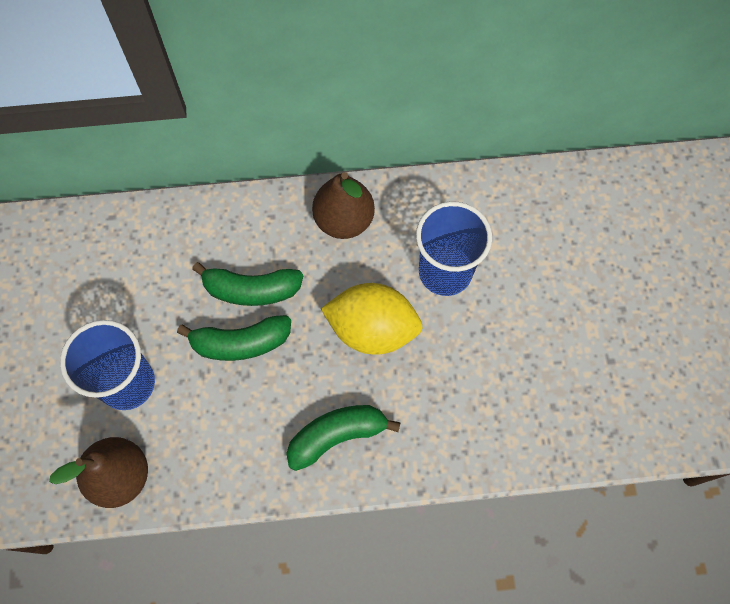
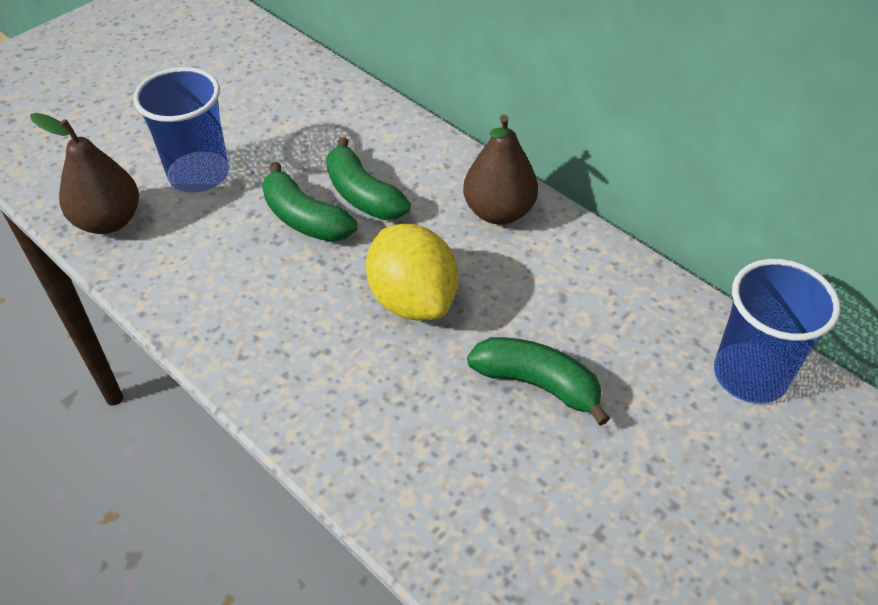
camera: 50 degrees right, 20 degrees down
green banana [286,405,401,471] -> green banana moved to [467,337,610,426]
blue cup [416,201,492,296] -> blue cup moved to [714,259,840,403]

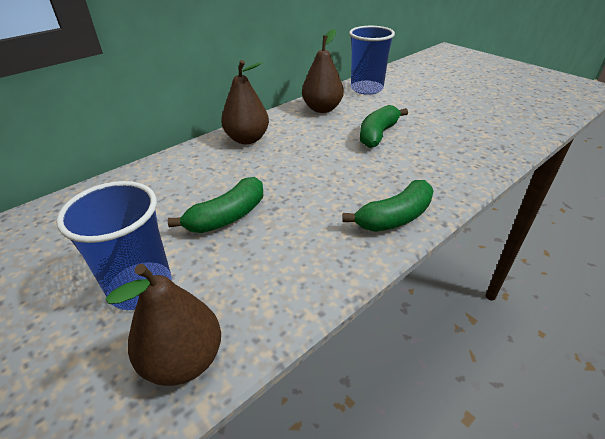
camera: 85 degrees left, 10 degrees down
green banana [326,137,411,220] -> green banana moved to [342,180,434,232]
yellow lemon [366,224,458,320] -> none
none -> brown pear [302,29,344,113]

